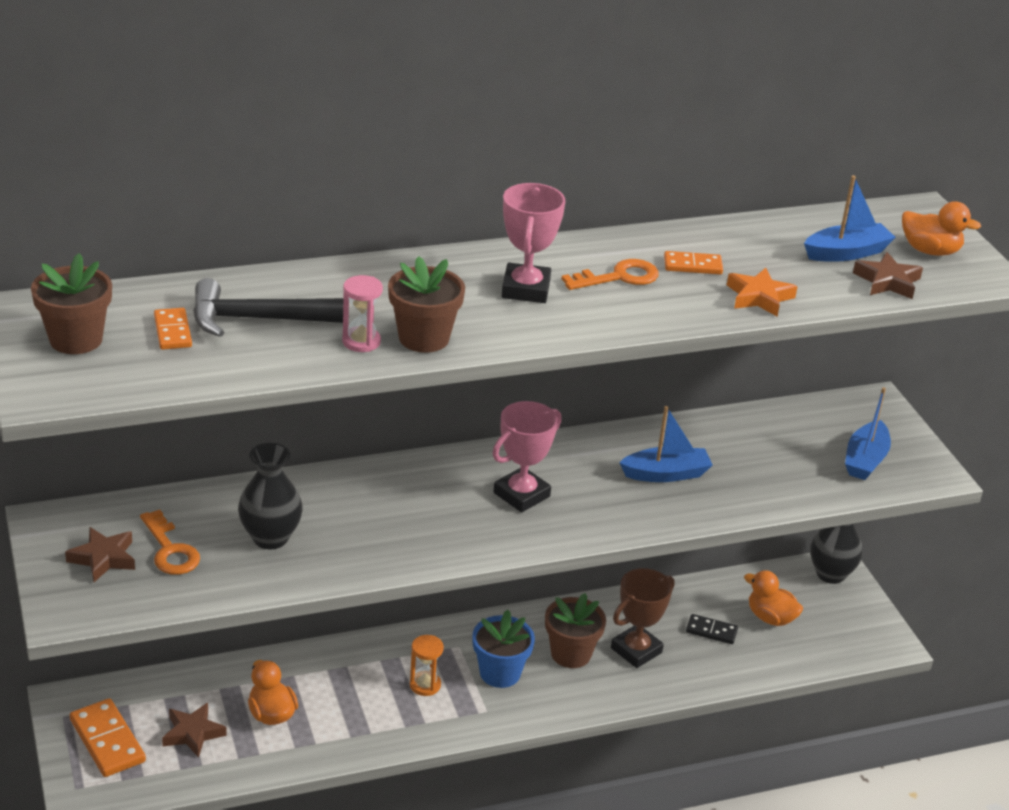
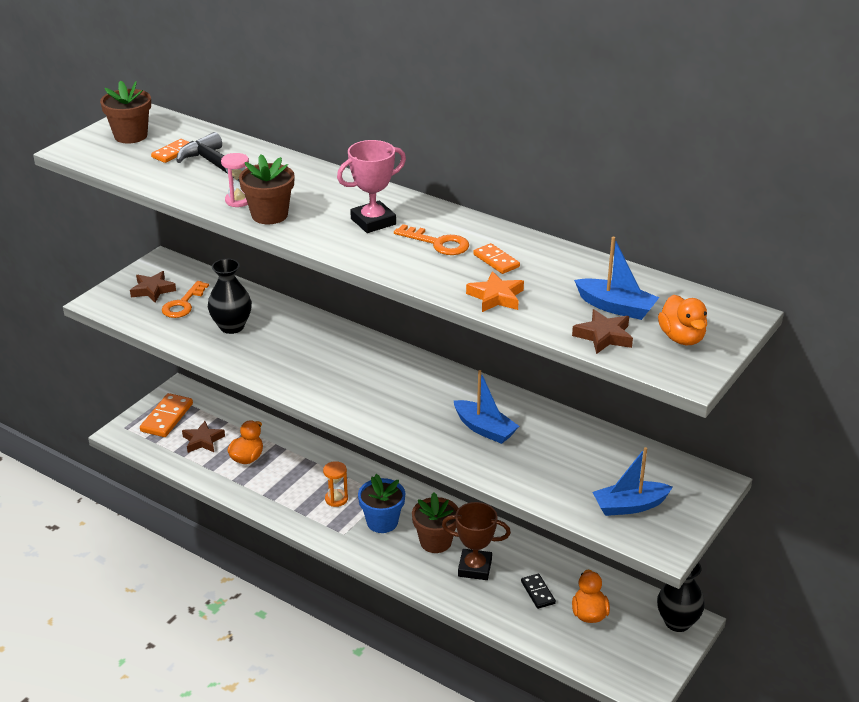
camera: 55 degrees right, 0 degrees up
pink trophy [492,401,562,512] -> none

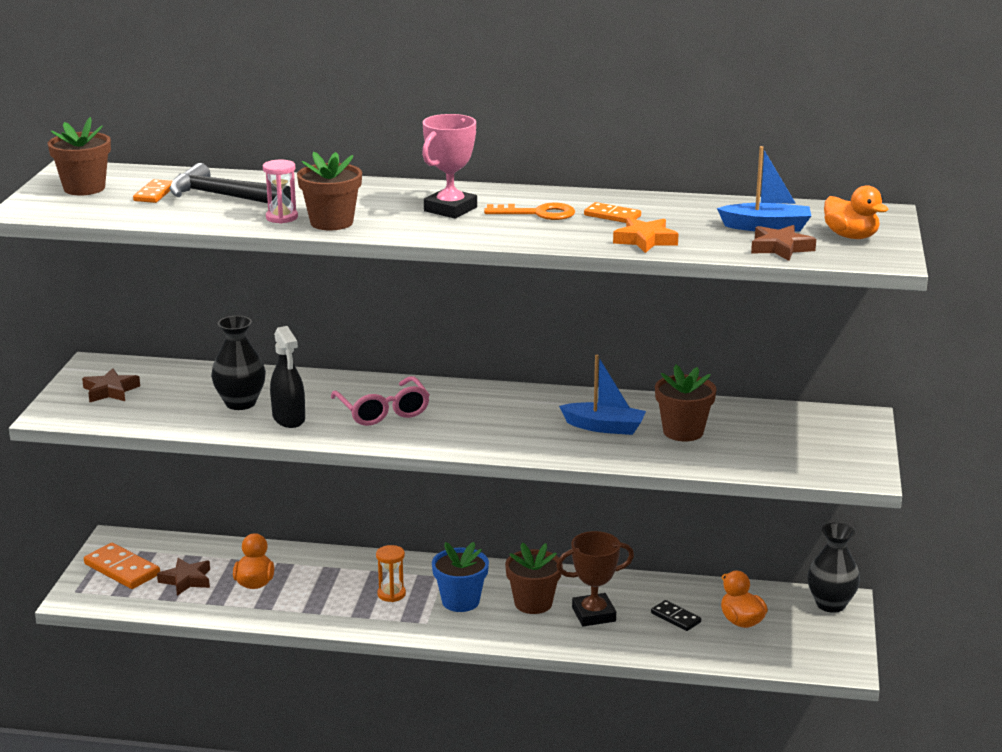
camera: 25 degrees left, 10 degrees down
orange domino [140,393,193,437] -> orange domino turned 45 degrees counterclockwise [84,543,160,589]
orange key [162,281,209,318] -> none
blue boat [592,447,673,516] -> none
none -> black spray bottle [270,326,305,428]
none -> pink glasses [331,376,430,426]
none -> brown flower pot [655,365,717,441]

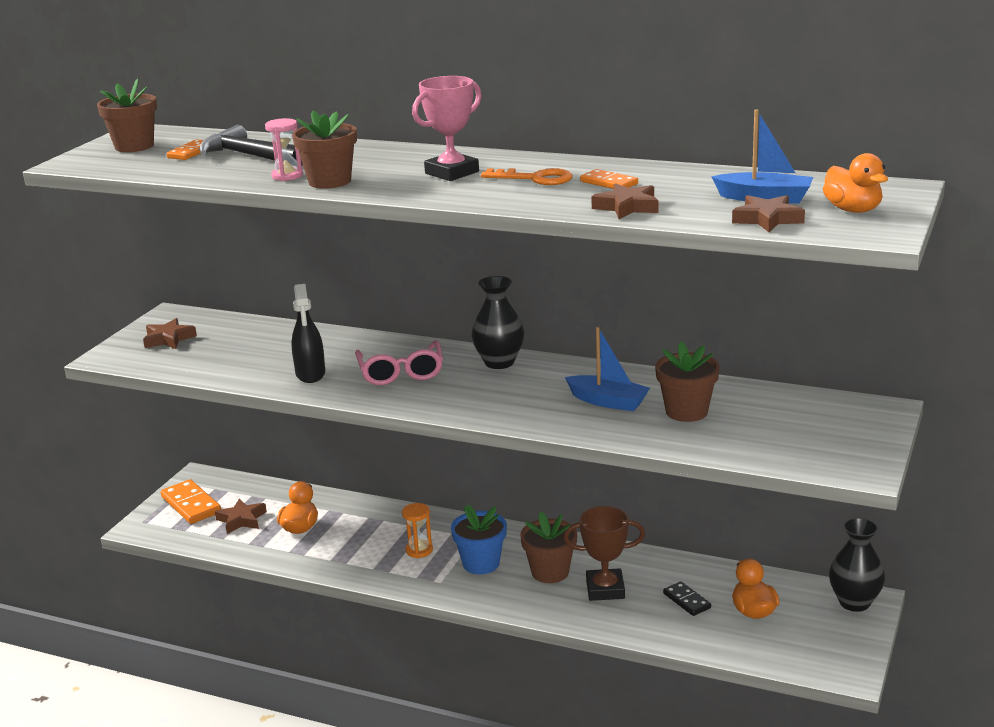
camera: 15 degrees right, 0 degrees up
black vase [211,316,266,410] -> black vase moved to [471,276,524,369]
orange star [613,217,678,253] -> brown star [591,183,658,219]

